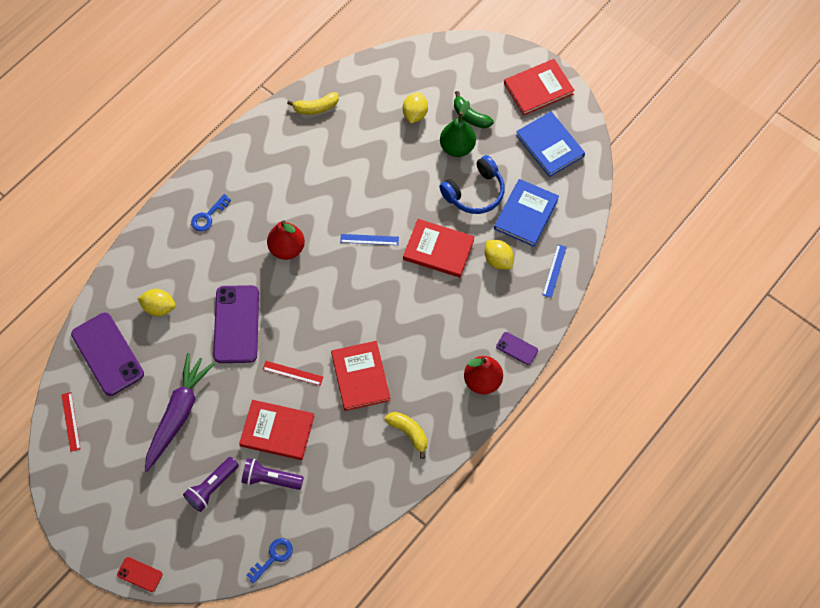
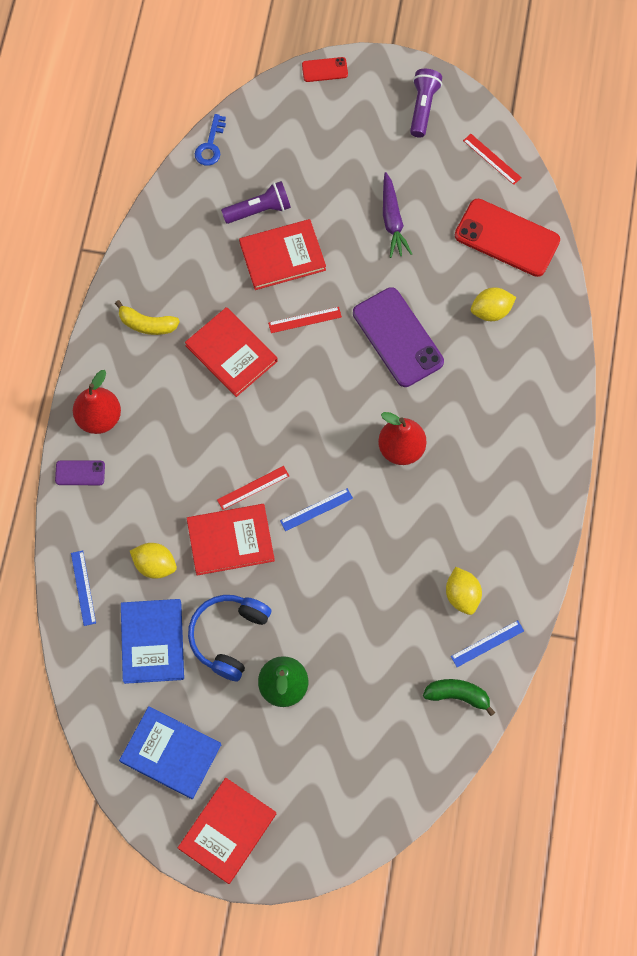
camera: 150 degrees right, 5 degrees up
purple phone [71,313,144,396] -> red phone [455,198,560,277]
purple carrot [145,353,215,472] -> purple carrot [383,172,412,258], size x0.64
purple flashlight [183,457,239,512] -> purple flashlight moved to [410,69,442,138]
blue key [191,194,231,232] -> none
yellow banana [287,92,339,115] -> blue ruler [451,620,524,667]
yellow lemon [403,92,428,123] -> yellow lemon moved to [446,567,482,615]
green banana [454,91,494,128] -> green banana moved to [423,679,495,716]
none -> red ruler [217,466,289,510]

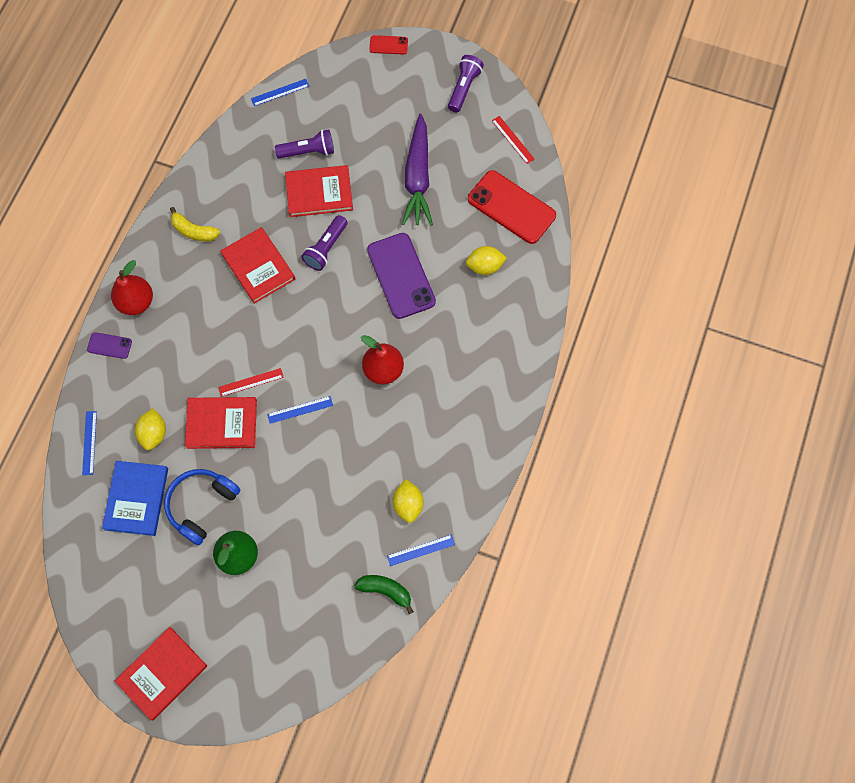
camera: 10 degrees right, 0 degrees up
blue book [119,706,221,799] -> none
yellow lemon [130,543,177,579] -> yellow lemon turned 60 degrees clockwise [135,408,166,450]
blue key [195,114,226,166] -> blue ruler [251,79,309,106]
red ruler [268,307,342,333] -> purple flashlight [301,215,348,271]
purple carrot [383,172,412,258] -> purple carrot [402,114,433,226], size x1.55

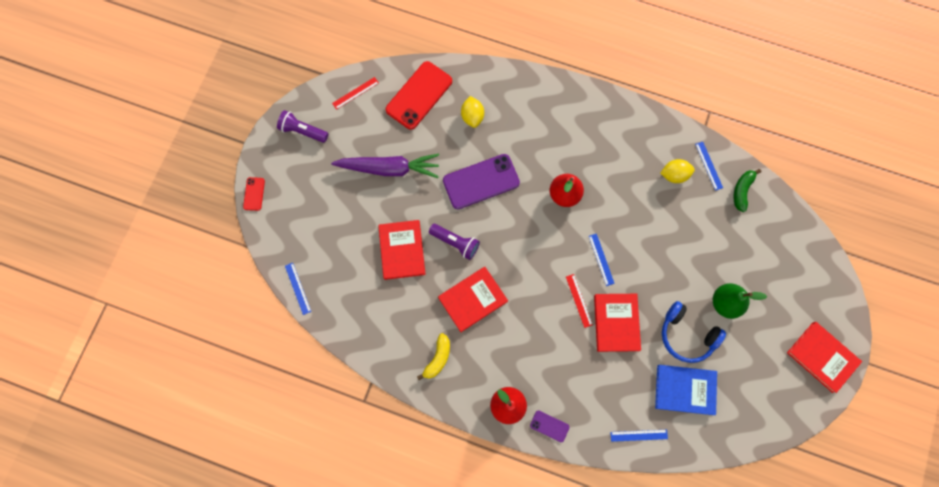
camera: 90 degrees left, 5 degrees up
purple phone [87,332,132,359] -> purple phone turned 75 degrees counterclockwise [530,410,569,442]
yellow lemon [135,408,166,450] -> none
purple flashlight [275,129,334,158] -> none

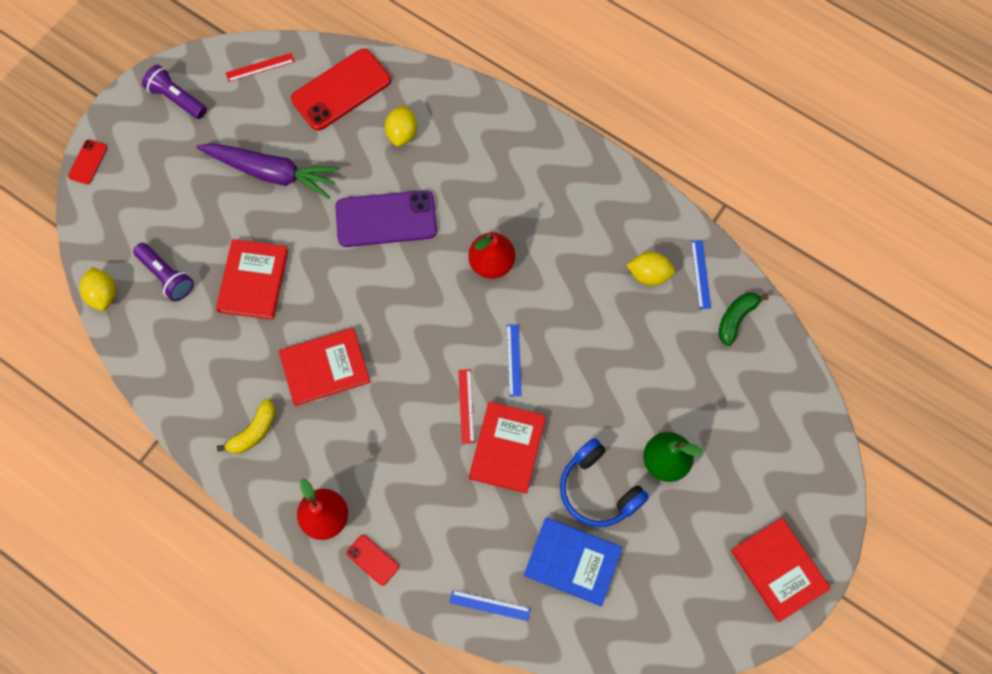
camera: 15 degrees right, 5 degrees down
blue ruler [285,263,311,315] -> yellow lemon [80,267,116,311]
purple flashlight [429,224,480,260] -> purple flashlight moved to [133,243,194,301]
purple phone [530,410,569,442] -> red phone [346,535,399,586]

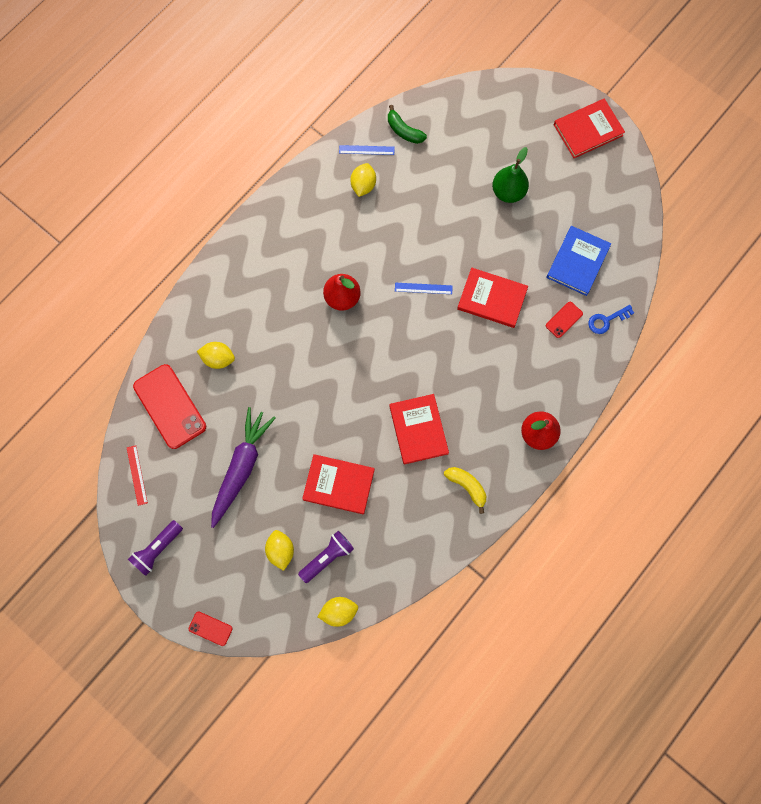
camera: 85 degrees left, 5 degrees up
purple phone [335,190,437,247] -> none
red phone [346,535,399,586] -> red phone moved to [546,302,583,338]
blue ruler [449,590,531,621] -> blue key [588,305,634,334]
red ruler [458,369,474,444] -> none
blue headphones [560,438,649,527] -> none
none -> yellow lemon [265,530,294,571]

